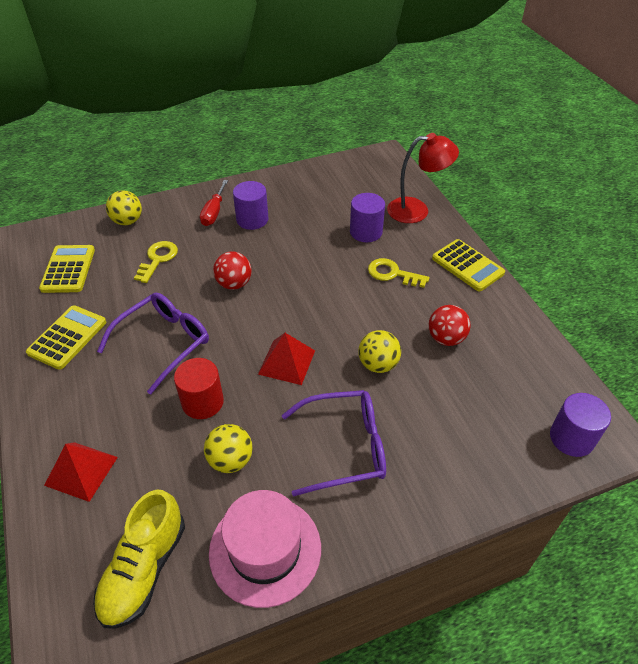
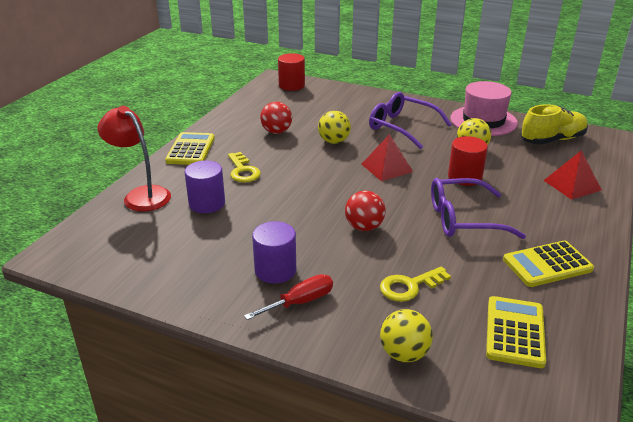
camera: 135 degrees left, 15 degrees down
yellow calculator [39,245,95,293] -> yellow calculator turned 150 degrees clockwise [486,296,546,368]
purple cylinder [550,393,611,457] -> red cylinder [278,53,305,91]

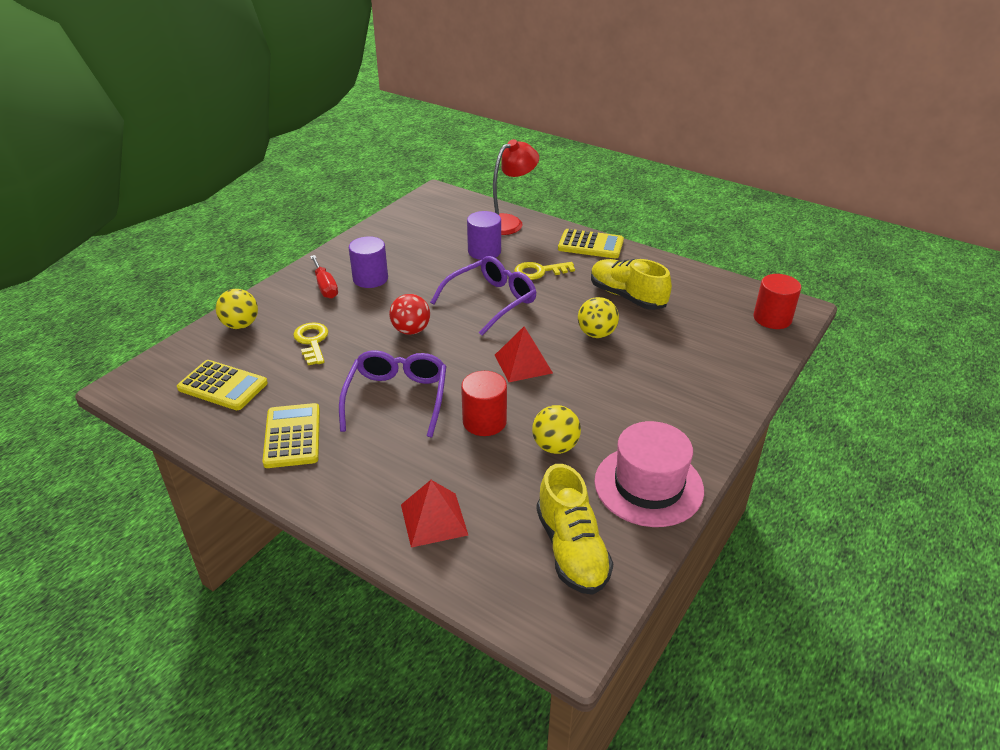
camera: 100 degrees right, 5 degrees up
red ball [260,102,292,134] -> yellow shoe [591,259,672,310]
purple glasses [369,92,452,149] -> purple glasses moved to [430,256,536,336]

